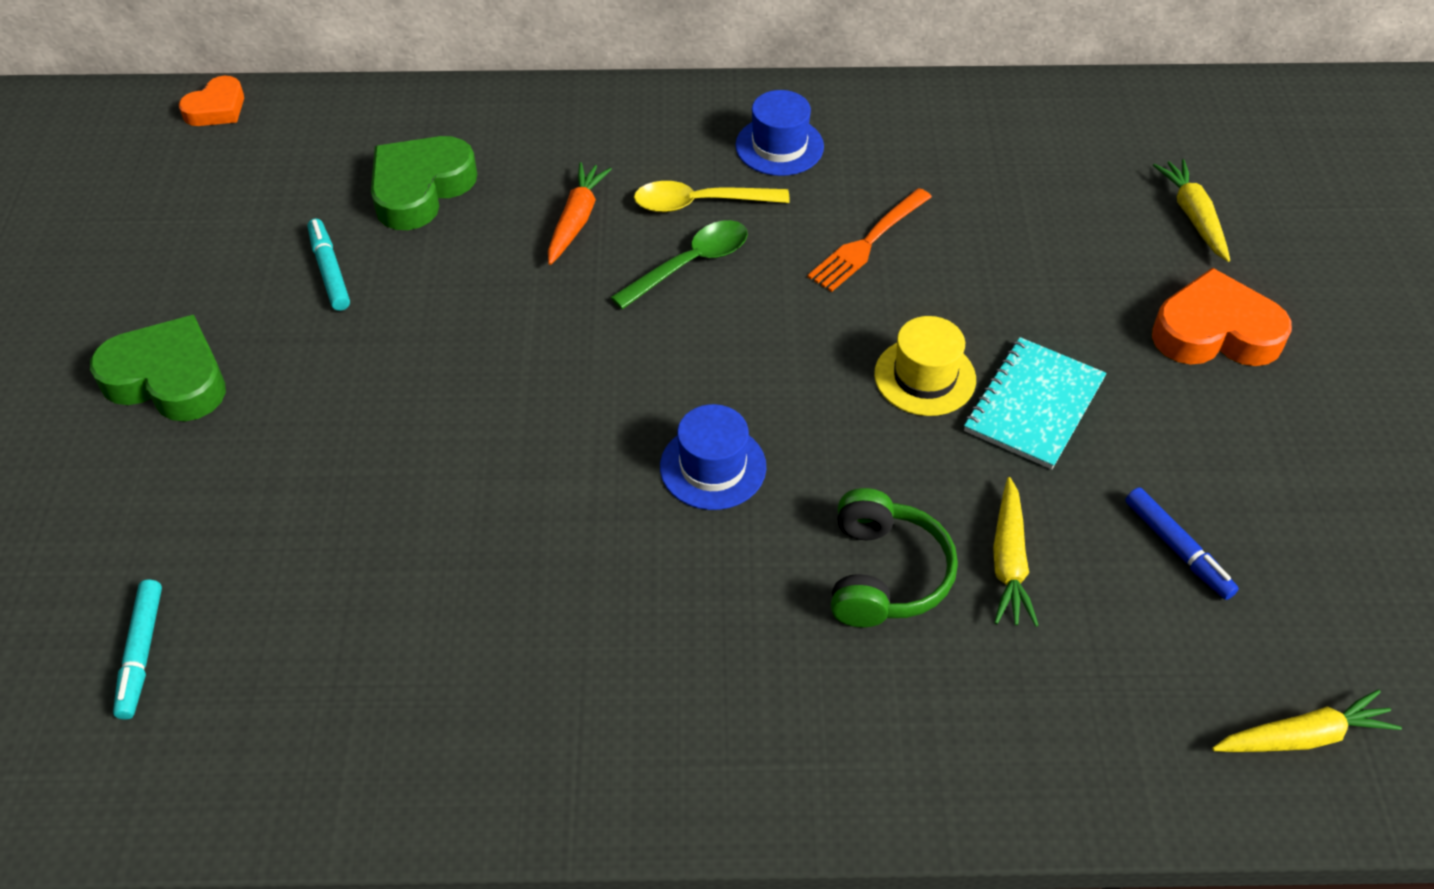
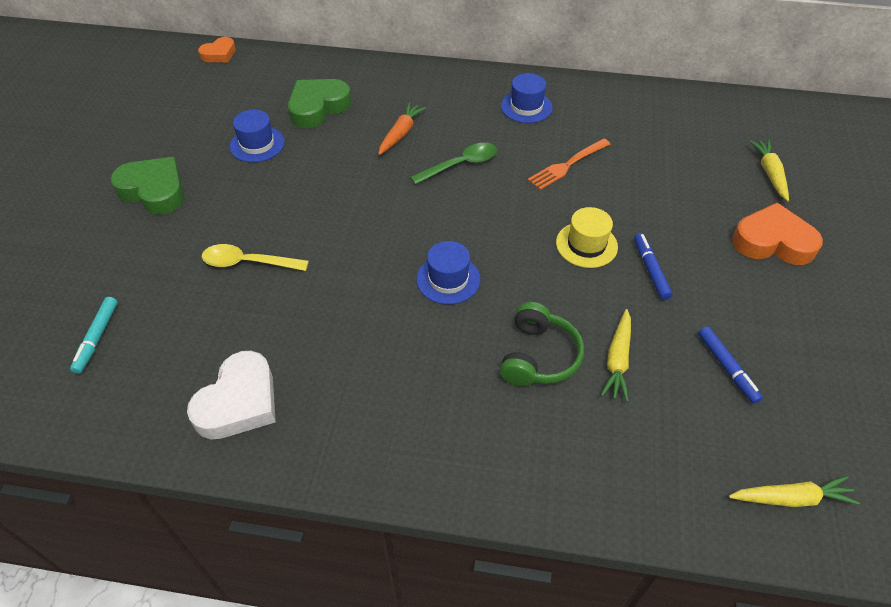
camera: 10 degrees right, 0 degrees up
turquoise marker [308,219,350,311] -> blue hat [230,110,285,162]
yellow spoon [634,181,790,212] -> yellow spoon moved to [202,244,309,271]
turquoise notebook [964,337,1106,469] -> blue marker [634,233,673,300]
none -> white heart [187,351,276,439]

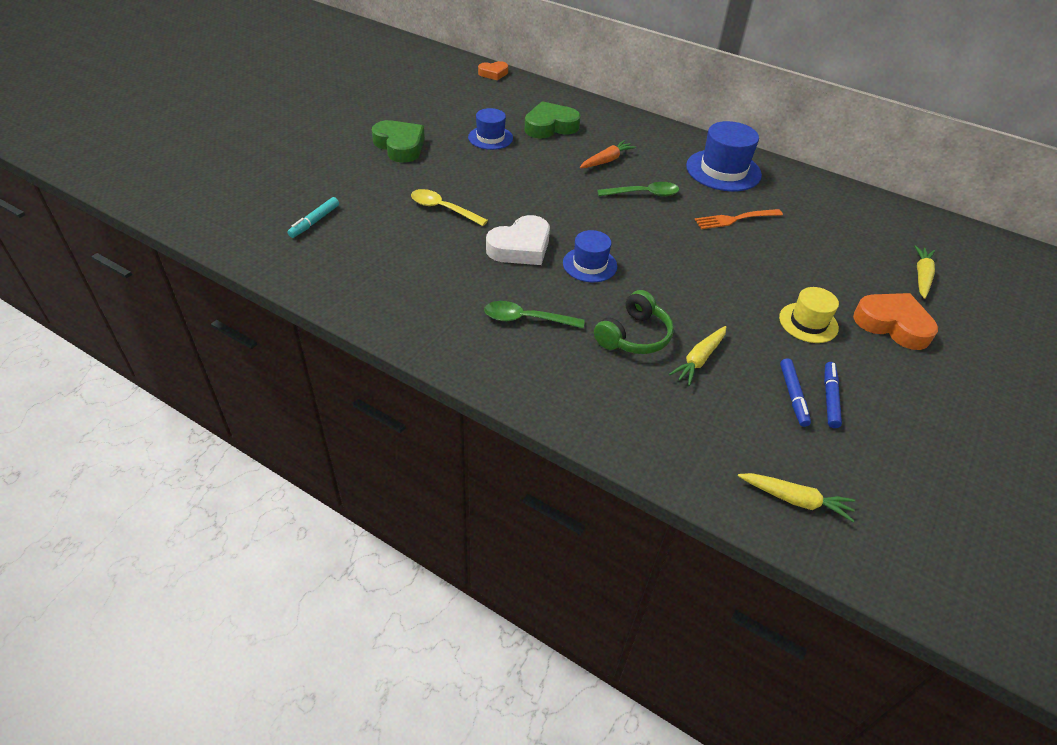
camera: 20 degrees right, 5 degrees down
white heart [187,351,276,439] -> white heart moved to [486,215,550,265]
blue hat [501,73,553,123] -> blue hat [686,121,762,191], size x1.62
yellow hat [556,207,618,268] -> yellow hat moved to [779,287,839,343]
blue marker [634,233,673,300] -> blue marker moved to [824,362,842,428]
none -> green spoon [484,301,585,328]

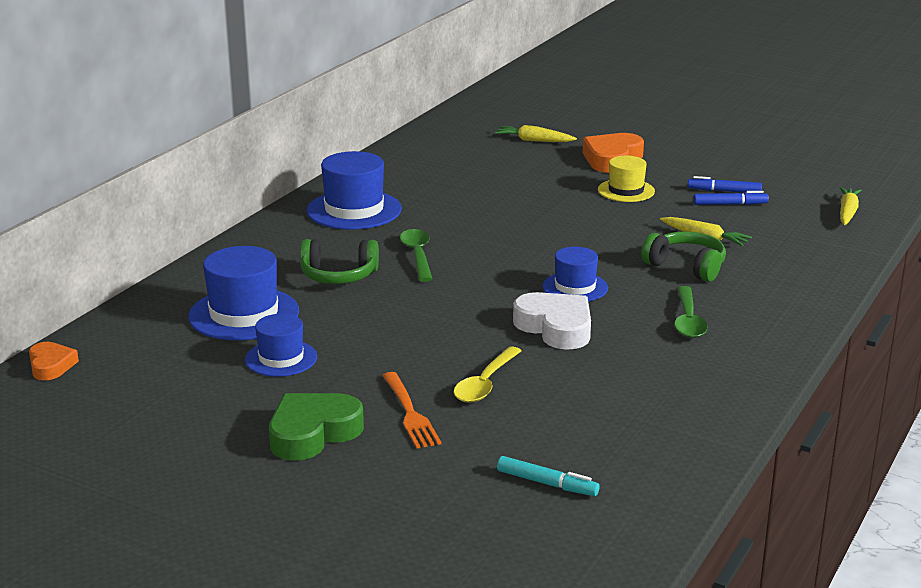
camera: 90 degrees left, 20 degrees down
green heart [524,101,581,138] -> blue hat [188,246,299,341]
orange carrot [580,140,636,168] -> green headphones [300,239,379,284]
orange fork [695,209,783,229] -> orange fork moved to [382,372,441,449]

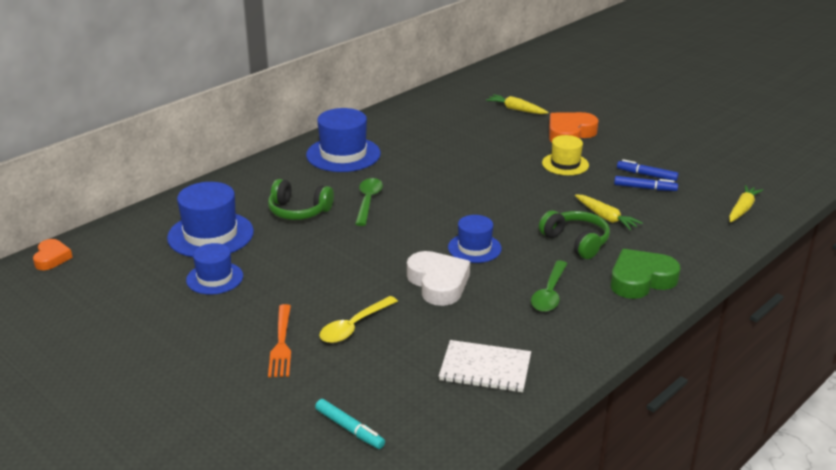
camera: 15 degrees right, 5 degrees up
green heart [269,393,364,461] -> green heart moved to [611,249,681,299]
none -> white notebook [439,340,531,392]

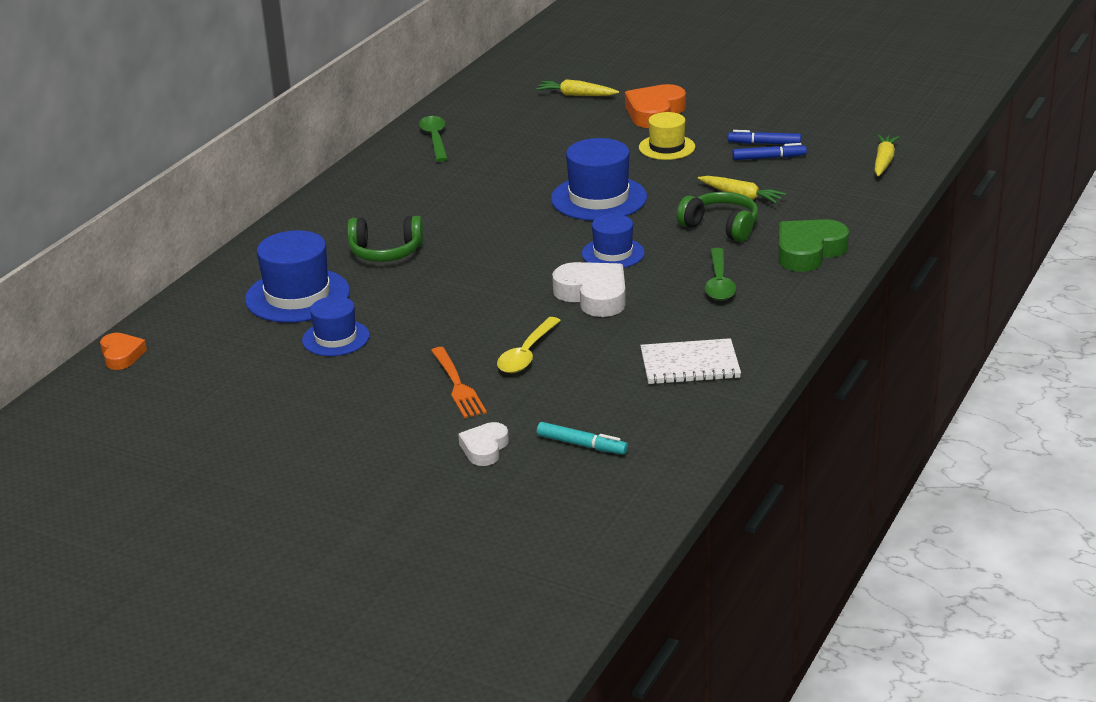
camera: 15 degrees left, 0 degrees up
blue hat [306,108,381,172] -> blue hat moved to [551,138,647,221]
green spoon [355,178,383,226] -> green spoon moved to [419,116,448,162]
none -> white heart [458,422,509,466]

